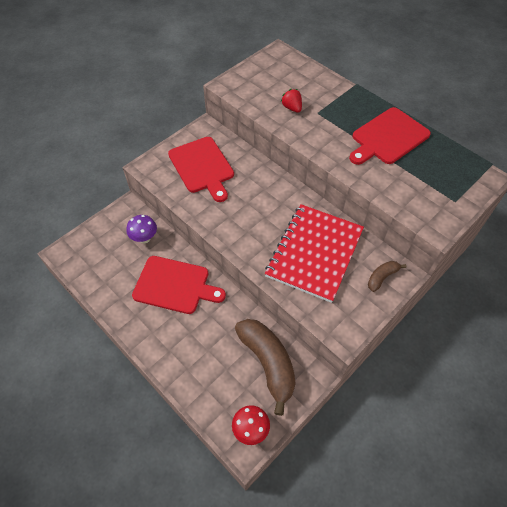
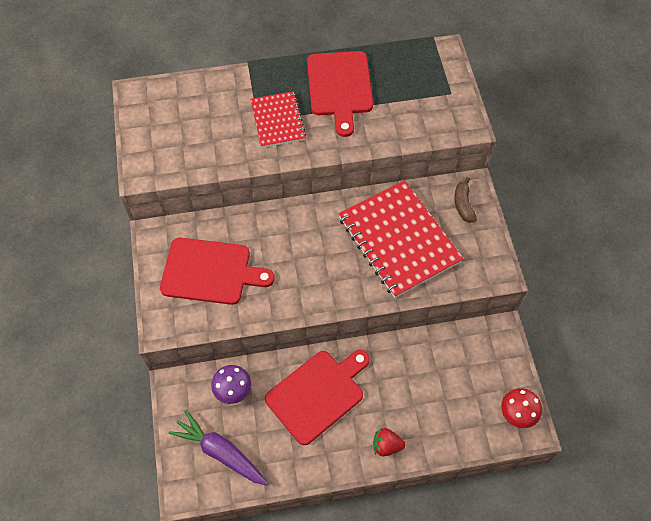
camera: 55 degrees left, 5 degrees up
brown banana [235,319,296,416] -> none
red strawberry [281,89,302,113] -> red strawberry moved to [373,428,406,456]
none -> purple carrot [169,410,268,486]
none -> red notebook [250,91,306,148]

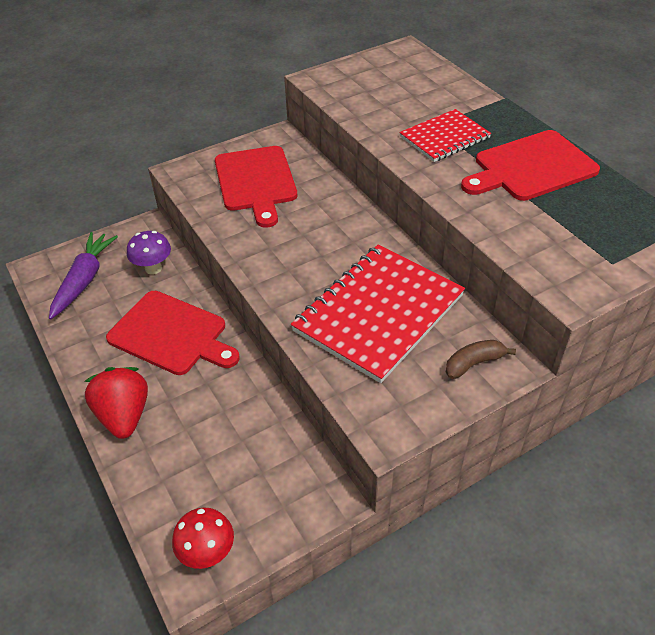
camera: 70 degrees right, 15 degrees down
red strawberry [373,428,406,456] -> red strawberry [84,367,148,439], size x1.69

